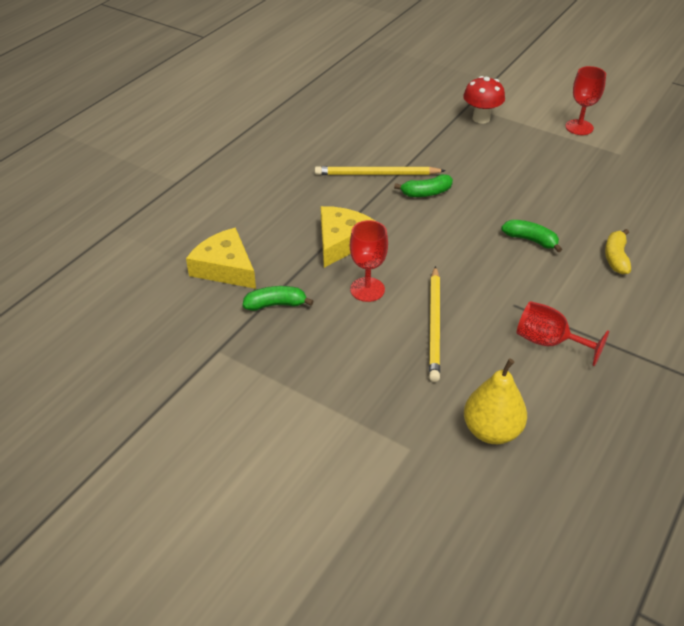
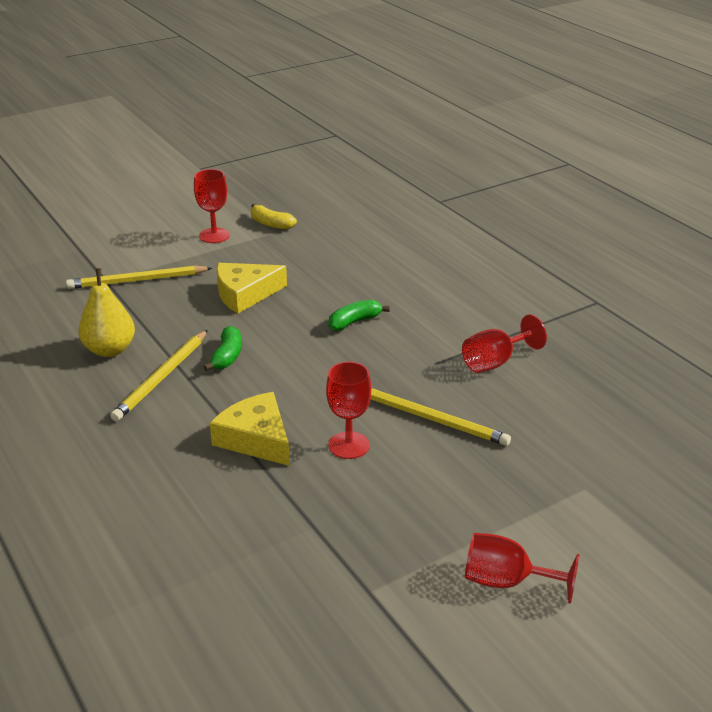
camera: 65 degrees left, 10 degrees down
yellow cheese [186,228,256,289] -> yellow cheese moved to [216,263,287,313]
green banana [243,286,313,311] -> none
red mushroom [463,76,505,124] -> yellow pencil [66,265,212,289]
yellow pear [464,358,527,444] -> yellow pear moved to [78,268,135,357]
yellow banana [605,229,631,275] -> yellow banana moved to [251,204,297,229]
none -> red goblet [465,533,579,604]

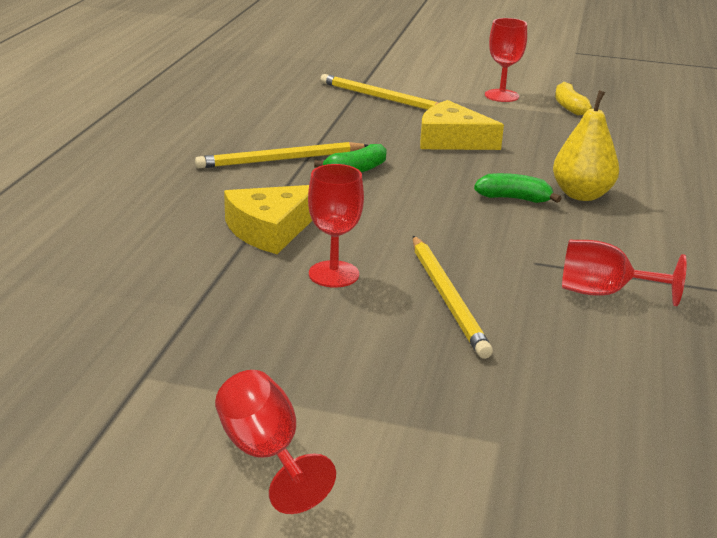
camera: 45 degrees right, 5 degrees down
yellow pear [78,268,135,357] -> yellow pear moved to [553,90,619,201]
yellow cheese [210,392,290,466] -> yellow cheese turned 135 degrees counterclockwise [224,185,312,254]

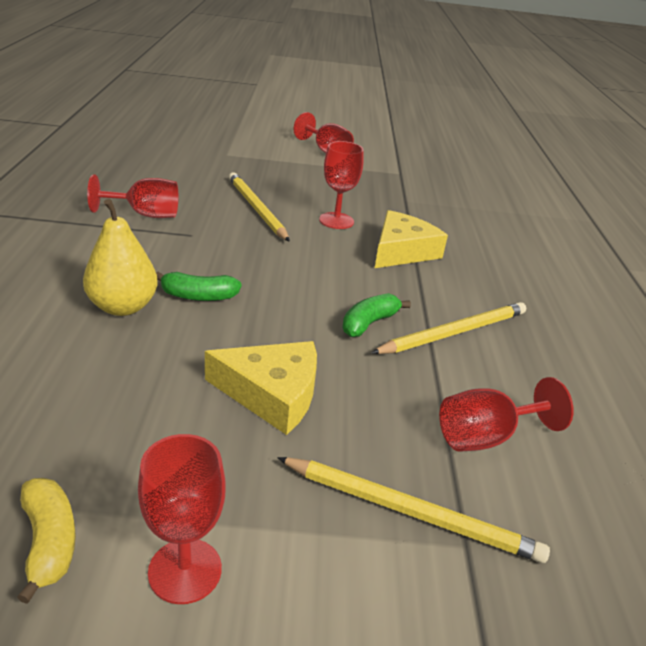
camera: 165 degrees right, 5 degrees up
none -> red goblet [439,377,574,452]

